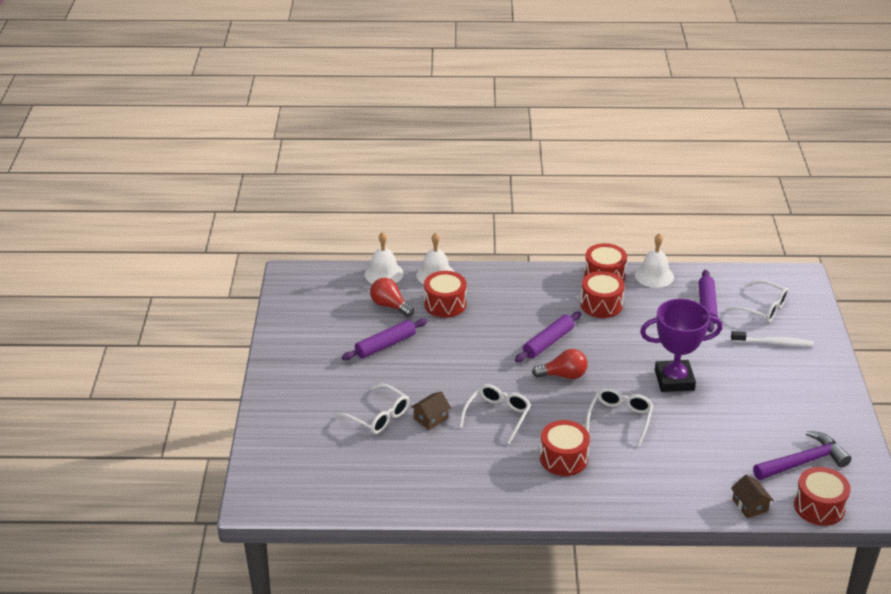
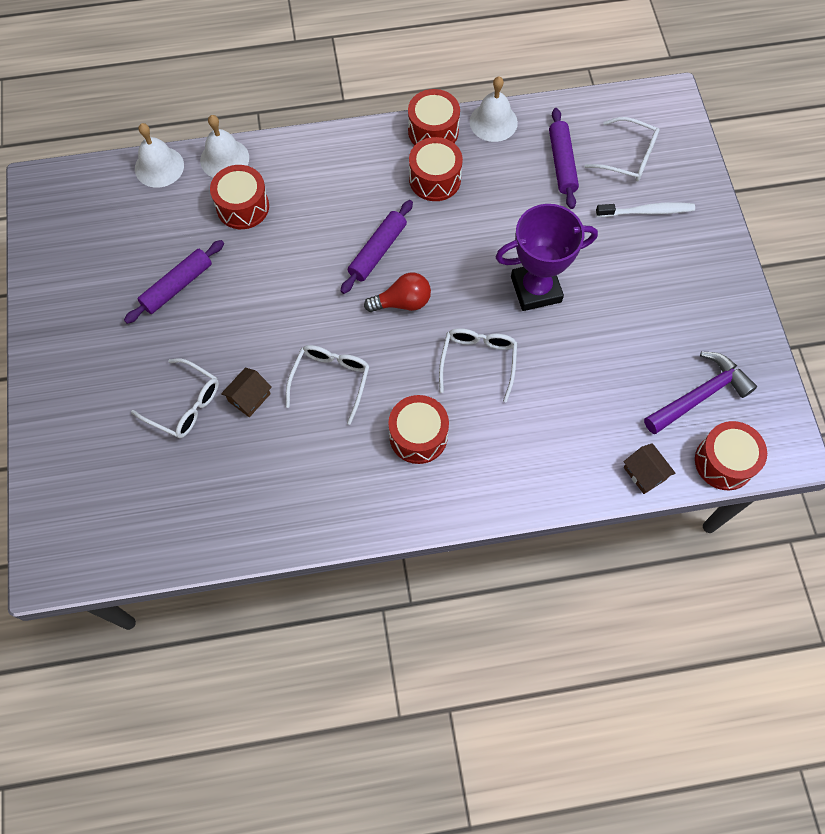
camera: 10 degrees left, 30 degrees up
red light bulb [370,278,414,317] -> none

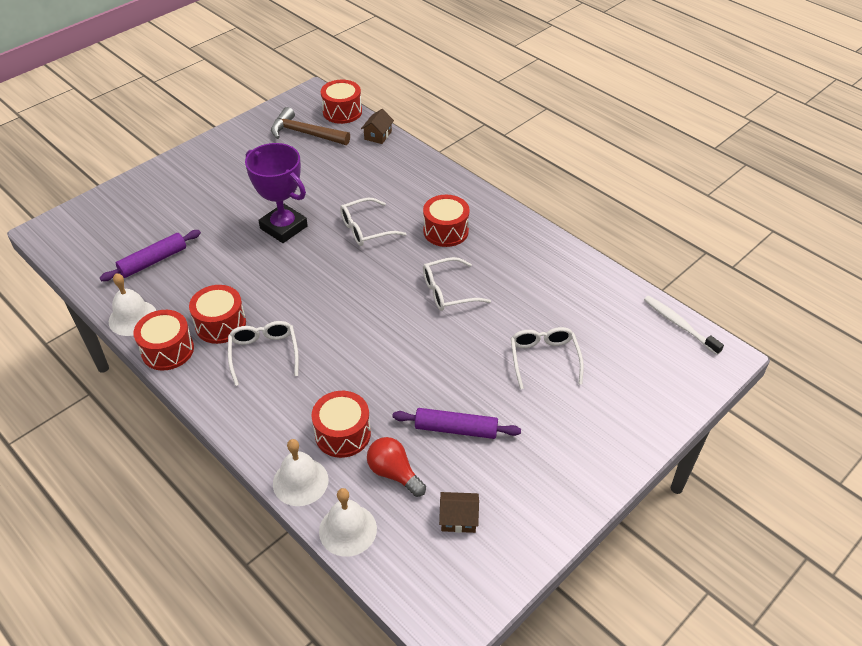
camera: 125 degrees left, 20 degrees down
brown house [221,367,272,417] -> brown house moved to [439,492,479,533]
purple rolling pin [341,200,413,294] -> none
red light bulb [364,273,431,312] -> red light bulb moved to [367,437,426,497]
white glasses [584,117,660,181] -> white glasses moved to [228,321,299,386]
white toothbrush [596,202,695,217] -> white toothbrush moved to [644,296,724,355]
purple hammer [644,352,757,434] -> brown hammer [271,107,350,145]

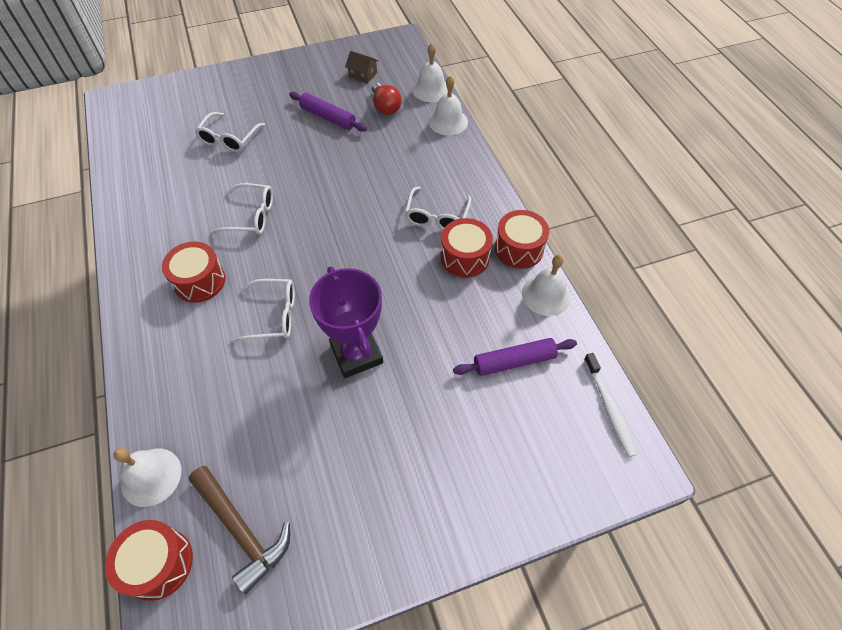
camera: 155 degrees left, 10 degrees up
red drum [311,391,371,458] -> none
brown house [361,109,394,144] -> white bell [114,448,181,507]
white toothbrush [644,296,724,355] -> white toothbrush moved to [584,353,637,457]

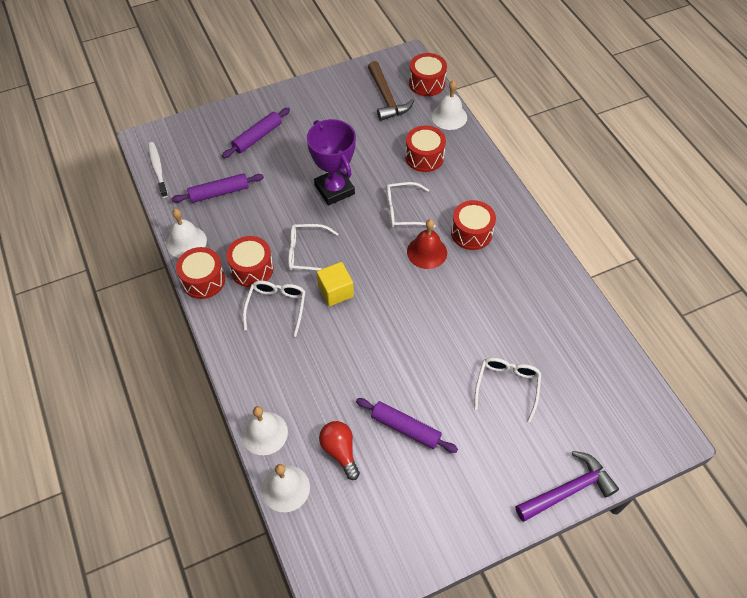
camera: 175 degrees right, 0 degrees up
brown hammer [189,466,290,594] -> brown hammer turned 150 degrees counterclockwise [368,61,414,121]
white glasses [210,183,273,235] -> white glasses moved to [288,224,338,271]
brown house [345,51,378,84] -> none
none -> purple rolling pin [222,108,290,158]
none -> yellow cube [317,262,354,306]
none -> red drum [405,125,446,172]
none -> red bell [407,219,447,269]
none -> purple hammer [515,451,619,522]

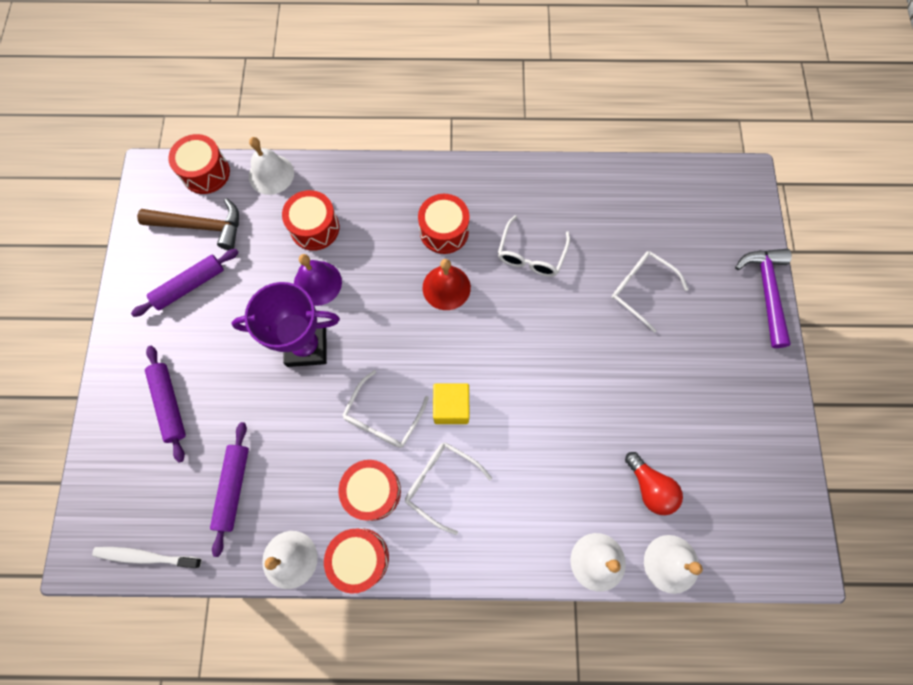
camera: 65 degrees left, 15 degrees up
red light bulb [319,421,360,480] -> red light bulb turned 120 degrees counterclockwise [625,452,683,515]
purple rolling pin [356,398,458,453] -> purple rolling pin moved to [131,249,239,317]
white glasses [386,182,436,228] -> white glasses moved to [498,215,570,277]
none -> purple bell [294,254,342,306]

